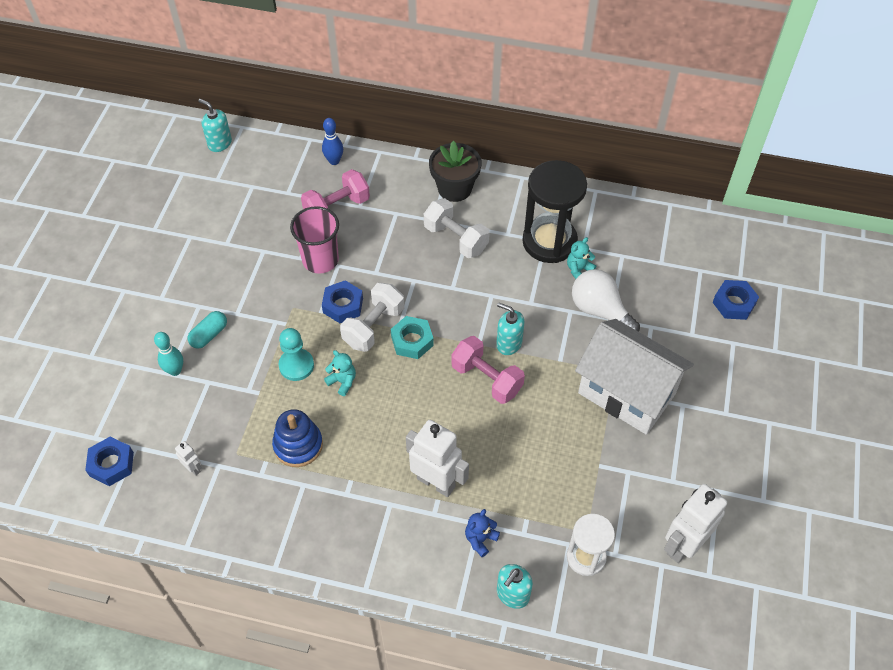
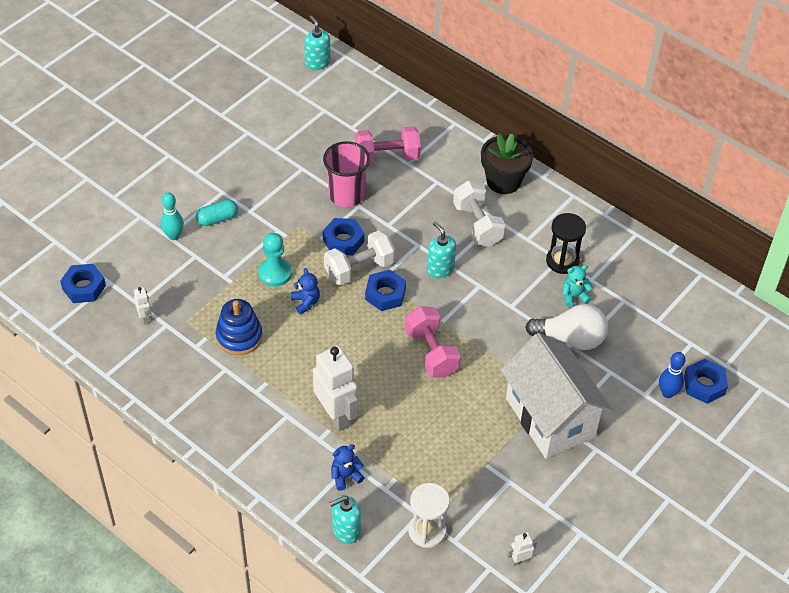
camera: 25 degrees right, 5 degrees down
blue bowling pin [322,118,343,165] -> blue bowling pin moved to [659,352,686,398]
turquoise teddy bear [324,350,356,396] -> blue teddy bear [291,268,320,314]
turquoise nut [391,316,434,359] -> blue nut [365,270,406,311]
turquoise soap dispenser [496,303,524,355] -> turquoise soap dispenser moved to [427,222,456,278]
black hourglass [522,160,587,263] -> black hourglass [546,213,586,274], size x0.60
white light bulb [572,269,640,332] -> white light bulb turned 120 degrees clockwise [525,304,608,350]
white robot [664,484,727,563] -> white robot [506,532,537,566], size x0.45

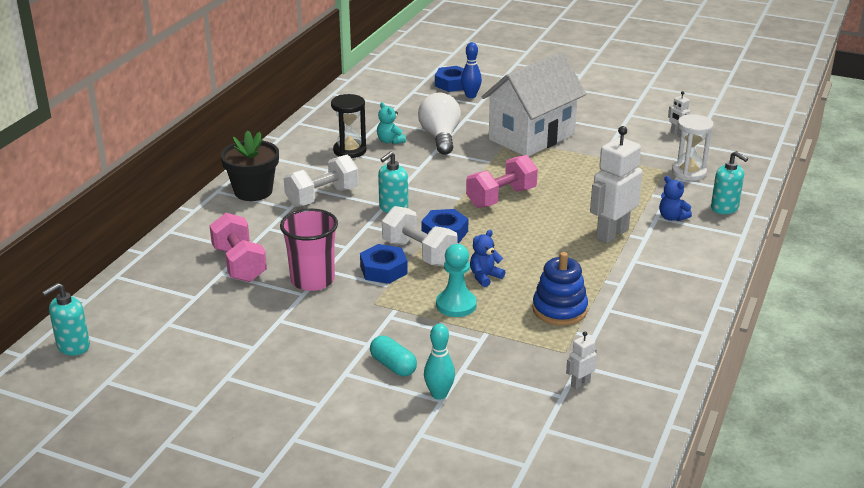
camera: 105 degrees left, 20 degrees down
blue nut [60,264,106,303] -> none

